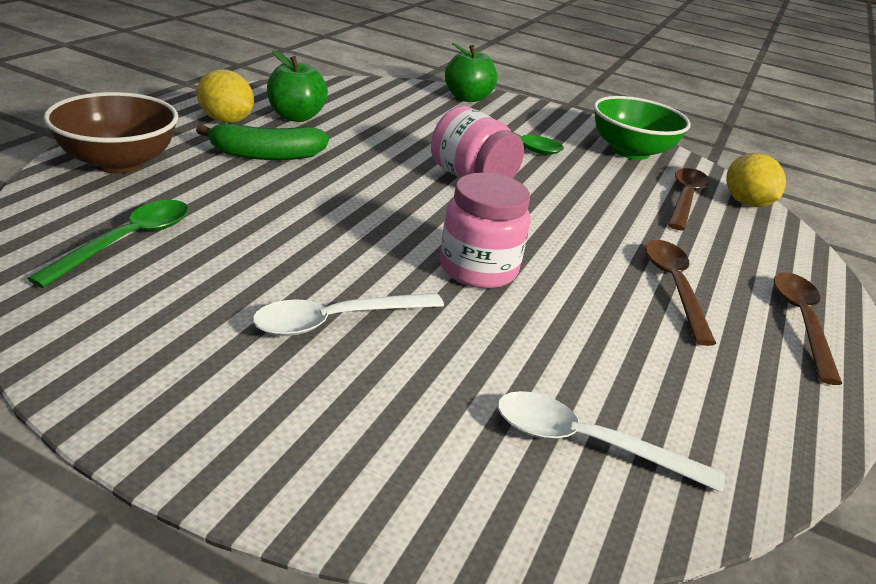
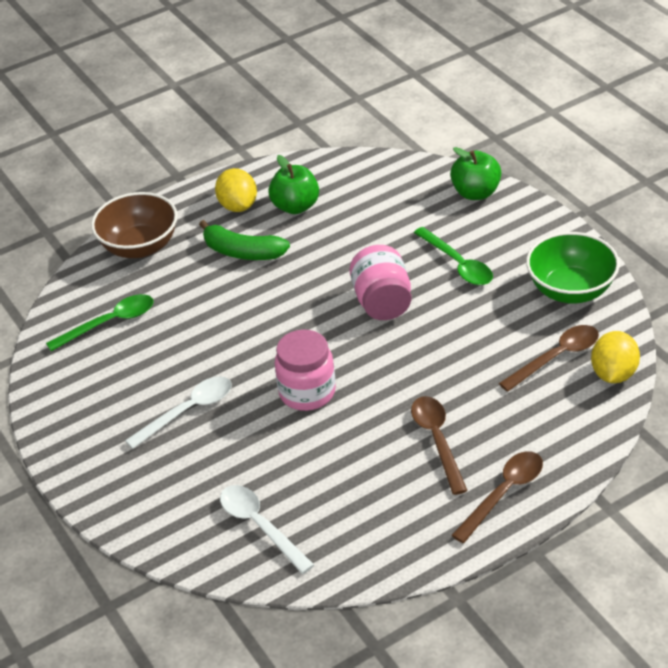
camera: 40 degrees right, 10 degrees up
white spoon [253,293,444,336] -> white spoon turned 135 degrees clockwise [125,376,232,449]
brown spoon [645,240,716,346] -> brown spoon turned 45 degrees counterclockwise [411,396,468,495]

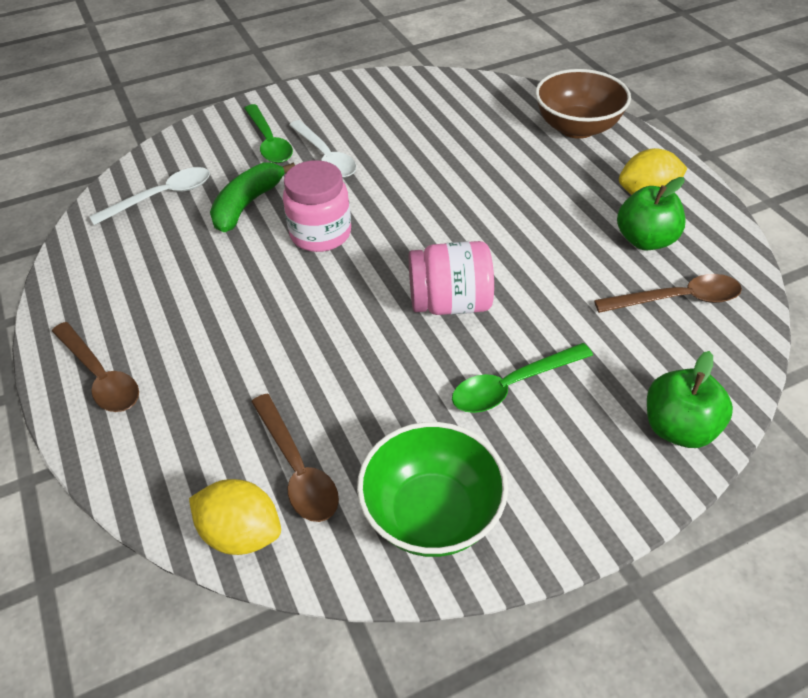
camera: 95 degrees right, 5 degrees up
green spoon [46,294,154,351] -> green spoon moved to [244,104,293,163]
green banana [199,220,290,260] -> green banana moved to [210,162,295,232]
brown spoon [411,396,468,495] -> brown spoon moved to [594,274,742,313]

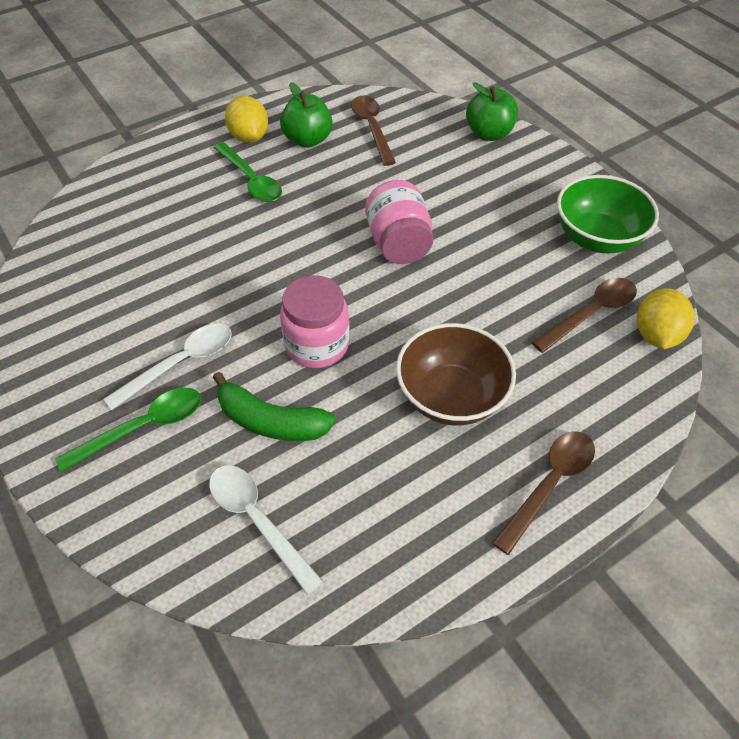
camera: 100 degrees left, 5 degrees up
green spoon [452,343,593,413] -> green spoon moved to [214,142,282,202]
brown bowl [535,69,631,139] -> brown bowl moved to [396,323,516,426]

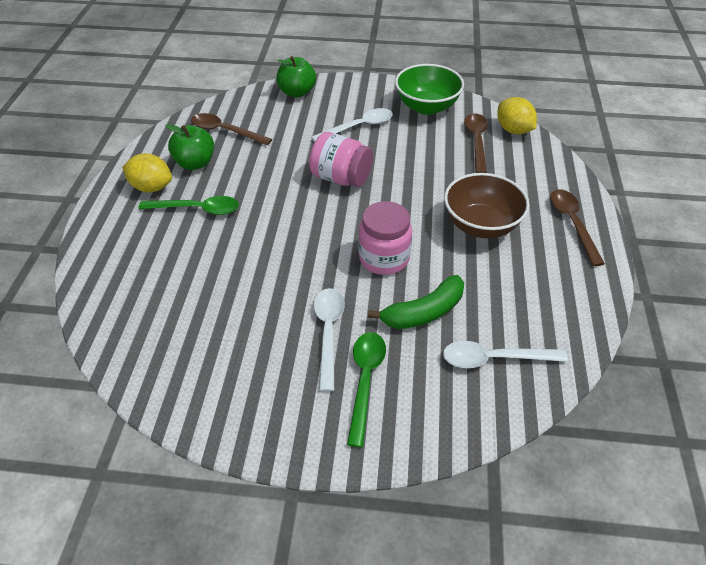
camera: 50 degrees left, 5 degrees down
none -> white spoon [311,108,393,142]

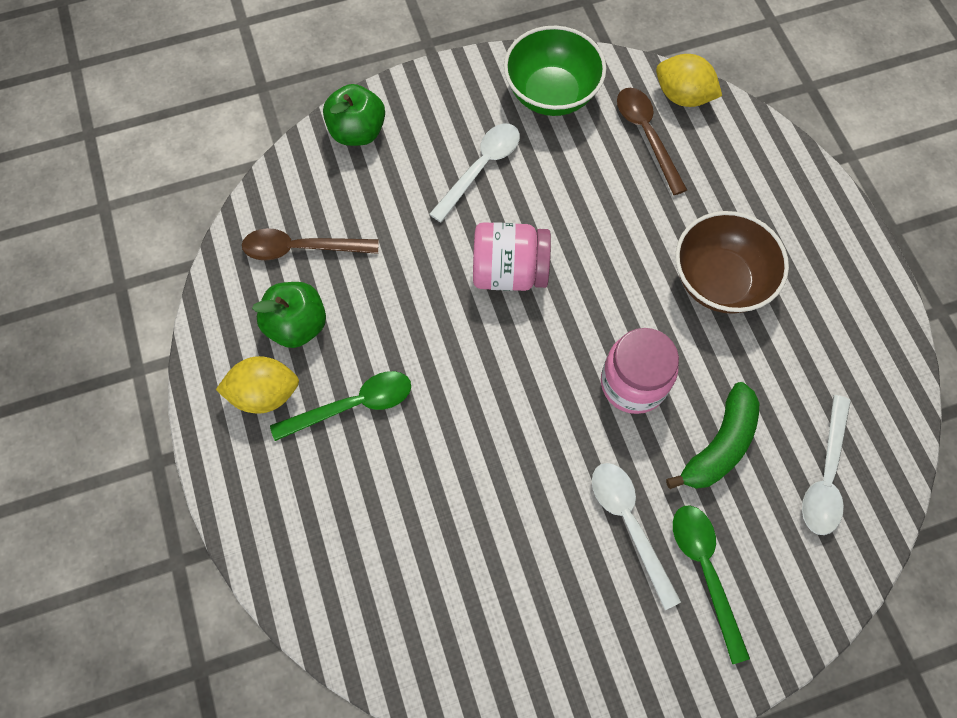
camera: 25 degrees left, 20 degrees up
white spoon [443,341,568,368] -> white spoon turned 45 degrees counterclockwise [802,395,851,535]
brown spoon [550,189,605,266] -> none

